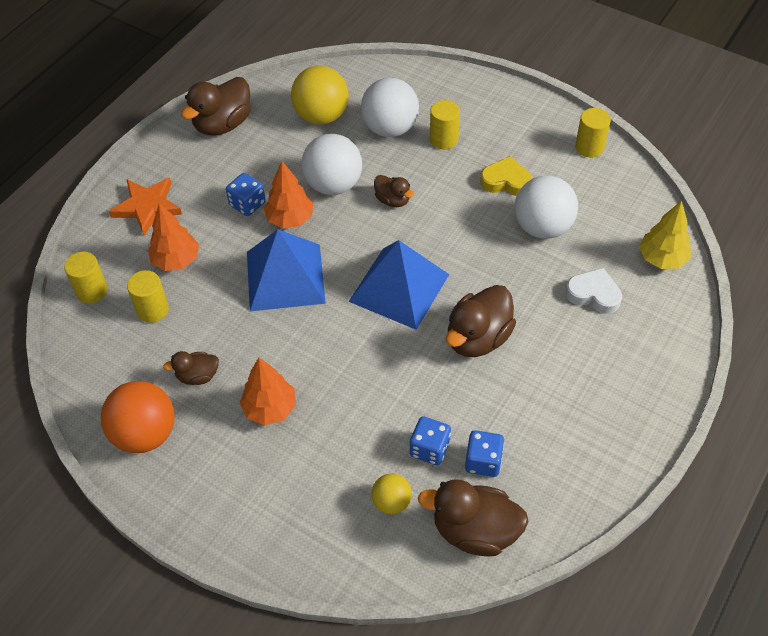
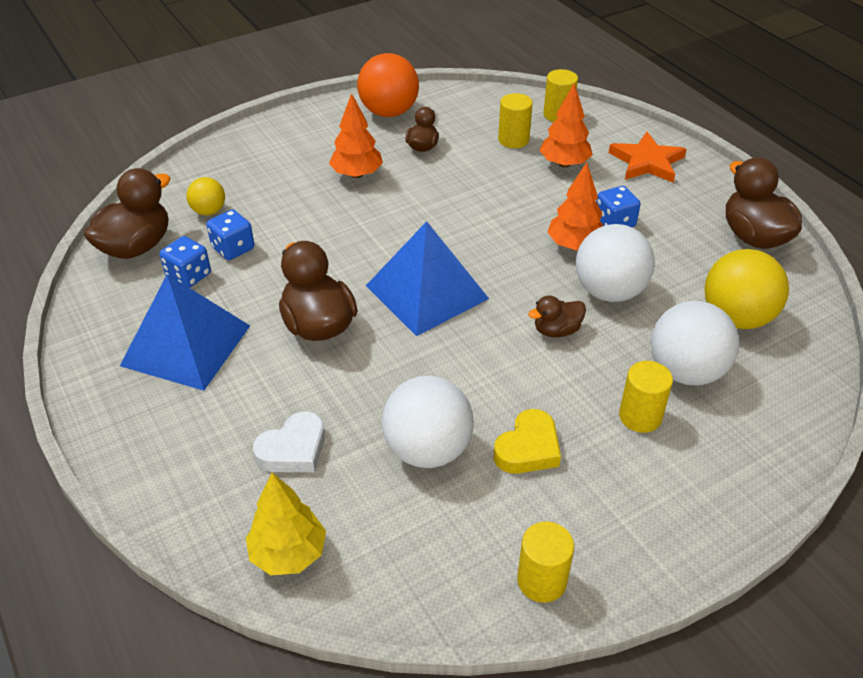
camera: 115 degrees right, 10 degrees down
blue pyramid [247,229,326,311] -> blue pyramid moved to [120,274,250,391]

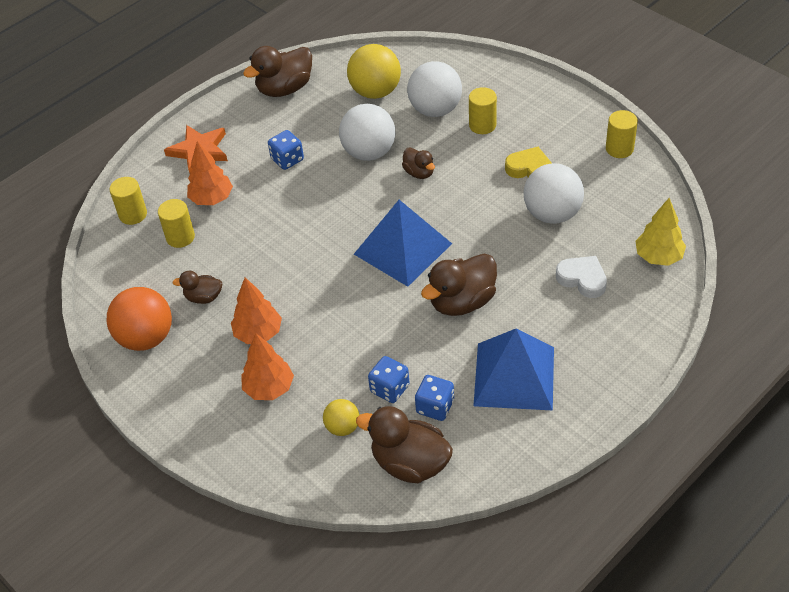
camera: 100 degrees left, 5 degrees up
orange tree [547,162,603,250] -> orange tree moved to [241,333,294,400]

